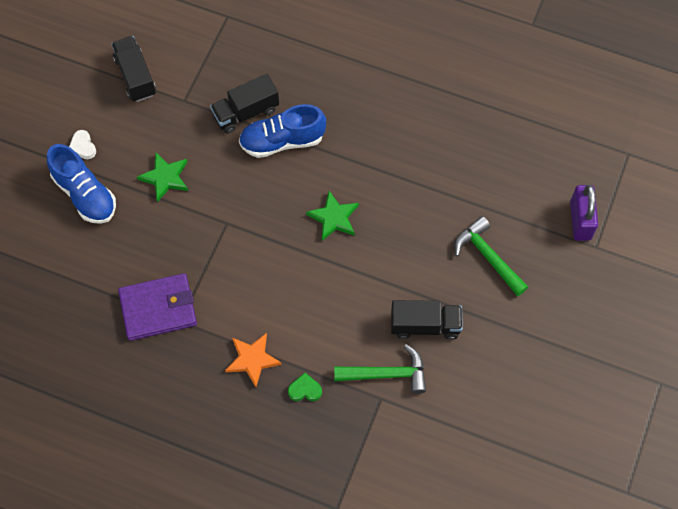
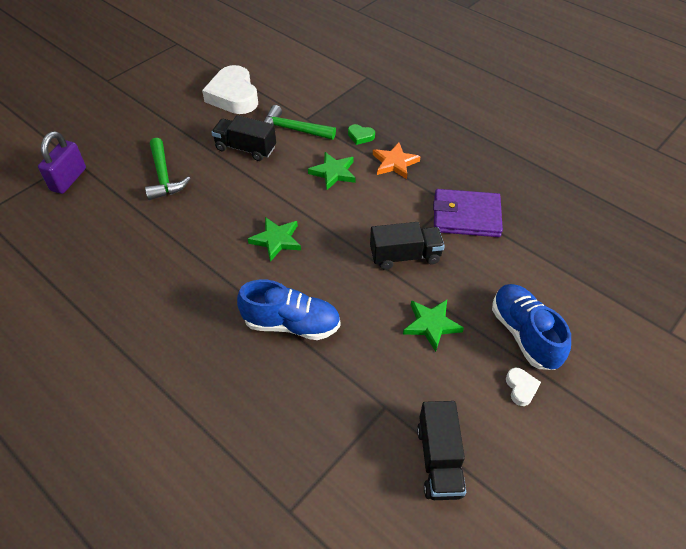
camera: 160 degrees left, 15 degrees down
black truck [210,74,279,134] -> black truck moved to [370,222,445,270]
none -> white heart [202,65,258,114]
none -> green star [308,152,356,190]

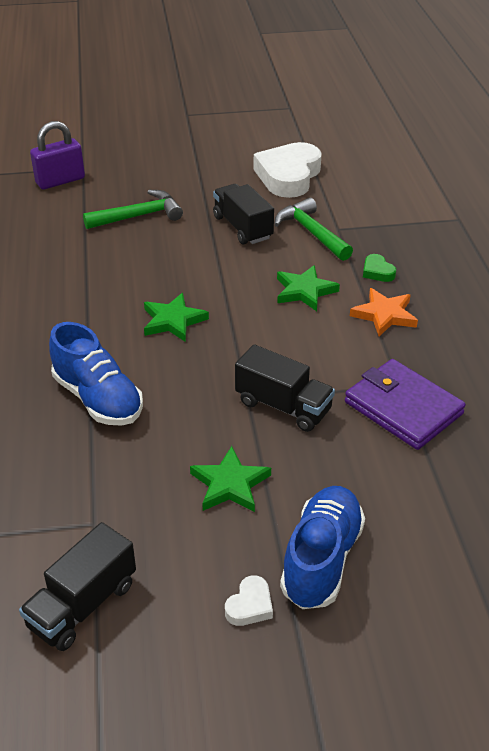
camera: 40 degrees right, 10 degrees down
green hammer [145,138,191,200] -> green hammer turned 135 degrees counterclockwise [83,190,183,229]

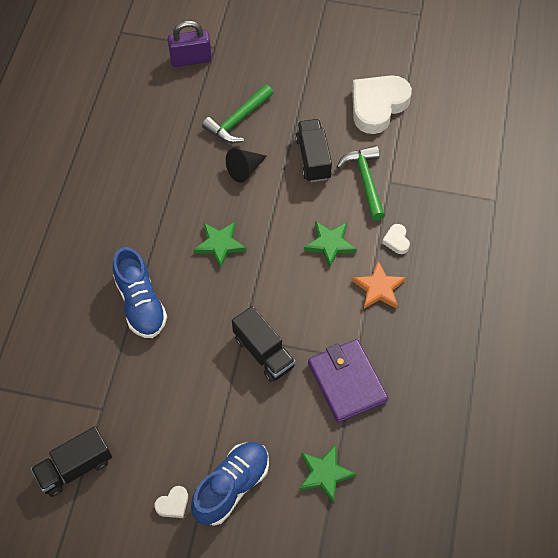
camera: 20 degrees right, 20 degrees up
green hammer [83,190,183,229] -> green hammer turned 135 degrees clockwise [202,84,273,143]
green star [190,446,271,512] -> green star moved to [299,444,356,504]
green heart [363,254,396,282] -> white heart [382,224,410,254]
none -> black cone [226,148,267,183]

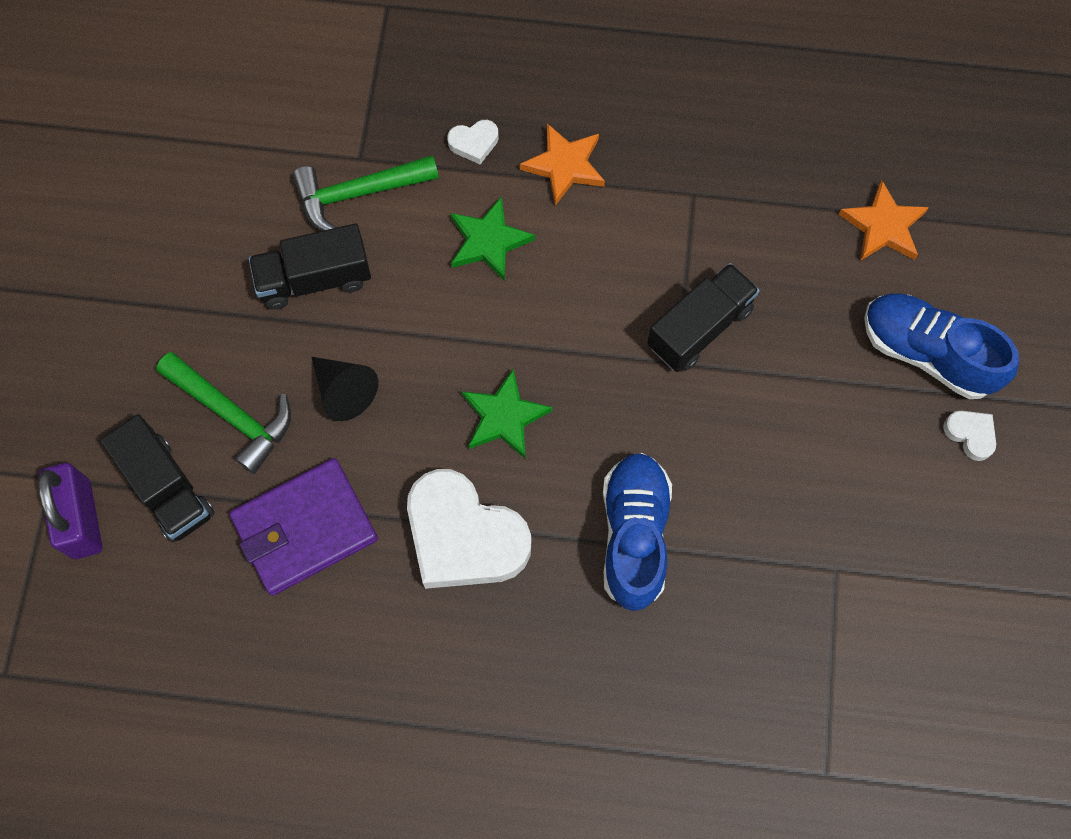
camera: 95 degrees left, 10 degrees up
black truck [31,426,112,497] -> black truck moved to [100,414,215,543]
blue shoe [113,247,167,338] -> blue shoe turned 60 degrees counterclockwise [603,453,672,611]
green star [299,444,356,504] -> orange star [839,180,929,261]
purple wallet [308,339,388,423] -> purple wallet moved to [229,458,378,596]
white heart [352,75,412,134] -> white heart moved to [407,469,531,589]

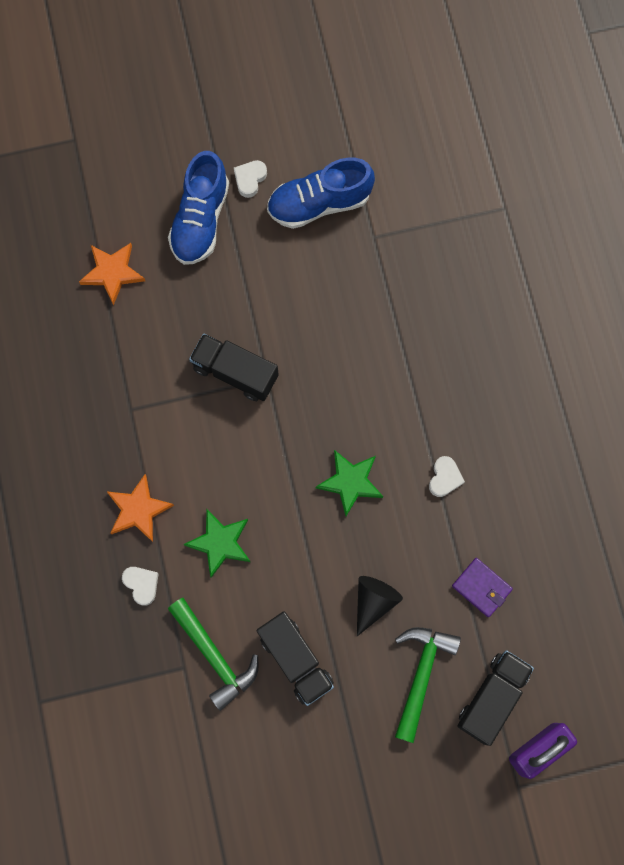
camera: 110 degrees left, 5 degrees up
purple wallet [229,458,378,596] -> purple wallet [452,558,513,617], size x0.55
white heart [407,469,531,589] -> white heart [429,456,465,497], size x0.42
blue shoe [603,453,672,611] -> blue shoe moved to [267,158,375,229]

